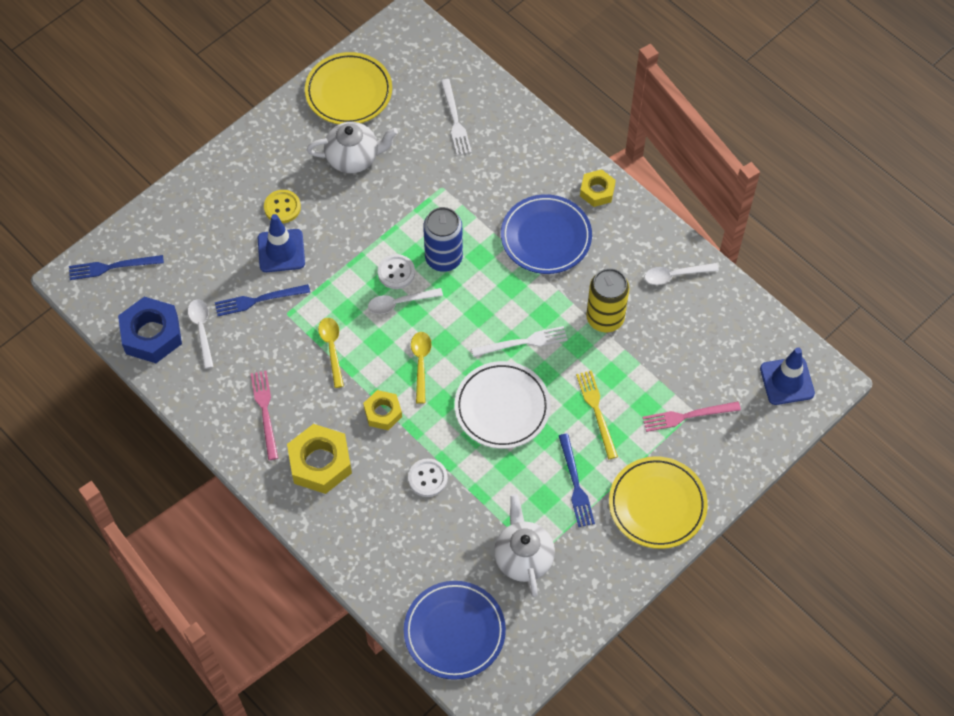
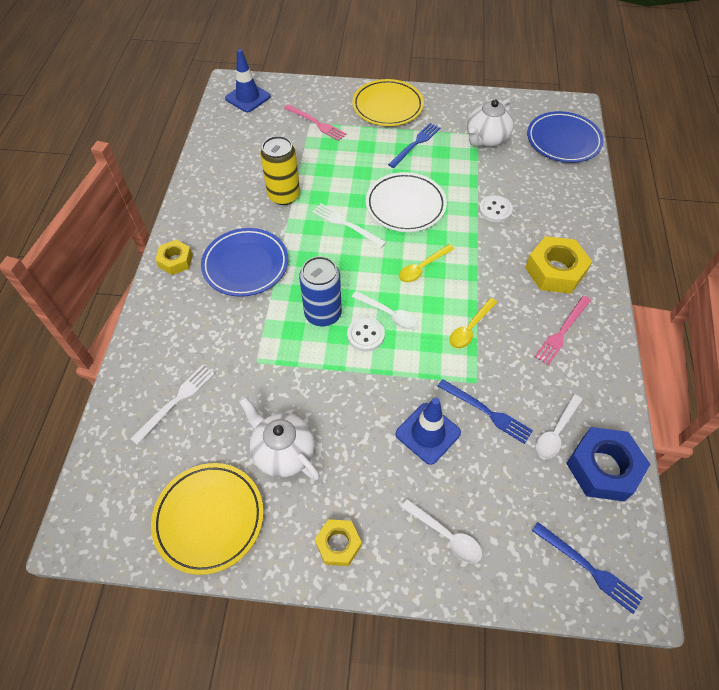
camera: 130 degrees left, 5 degrees down
yellow button [264,190,301,223] -> none
yellow nut [363,390,402,430] -> yellow nut moved to [315,519,362,566]
yellow fork [576,370,618,459] -> none
white spoon [645,263,719,285] -> white spoon moved to [401,499,482,563]

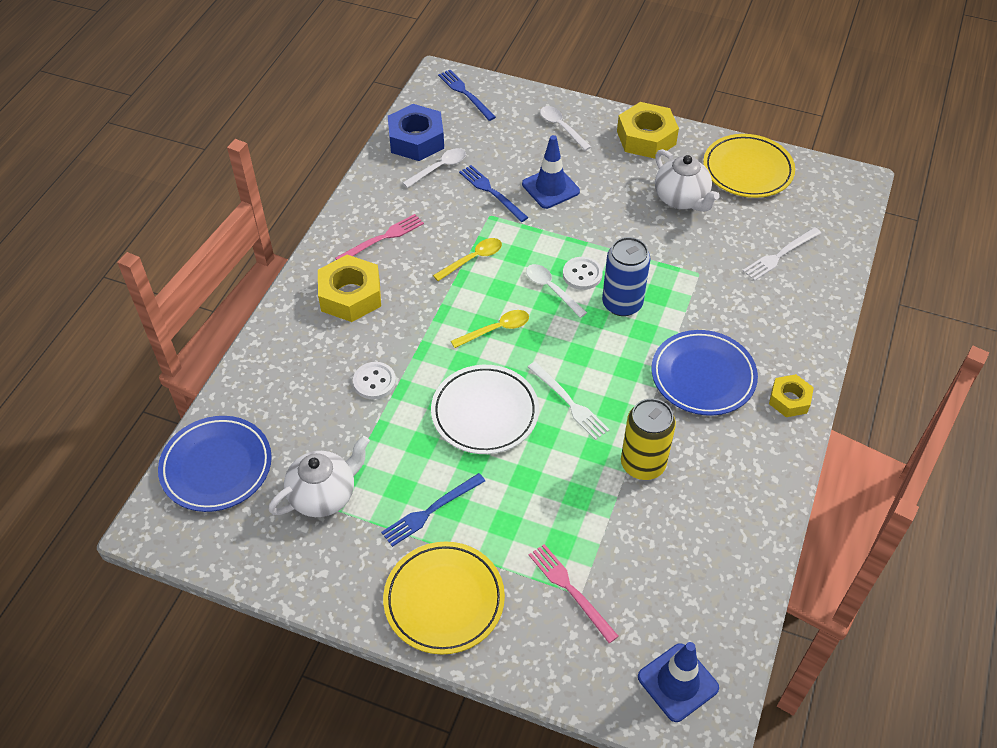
camera: 165 degrees left, 5 degrees down
yellow nut [315,519,362,566] -> yellow nut [617,102,679,159], size x1.67

